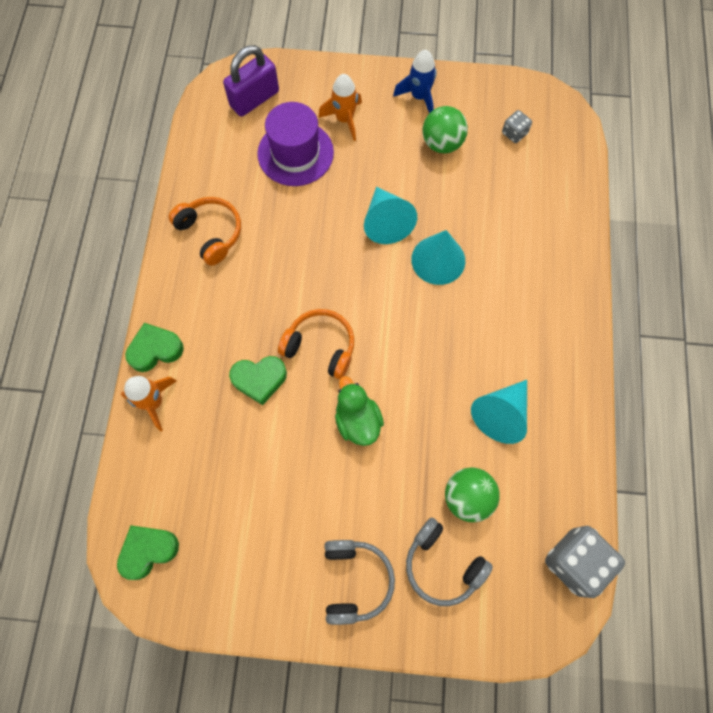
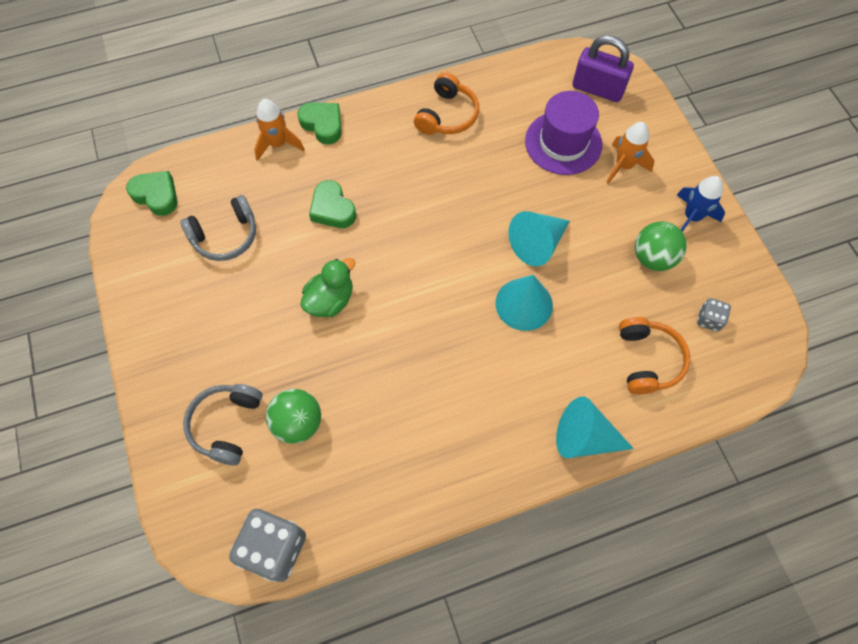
camera: 65 degrees right, 5 degrees down
orange headphones [278,309,354,379] -> orange headphones moved to [619,317,690,394]
grey headphones [324,540,395,625] -> grey headphones moved to [180,195,256,261]
turquoise cone [471,380,527,444] -> turquoise cone moved to [556,396,634,458]

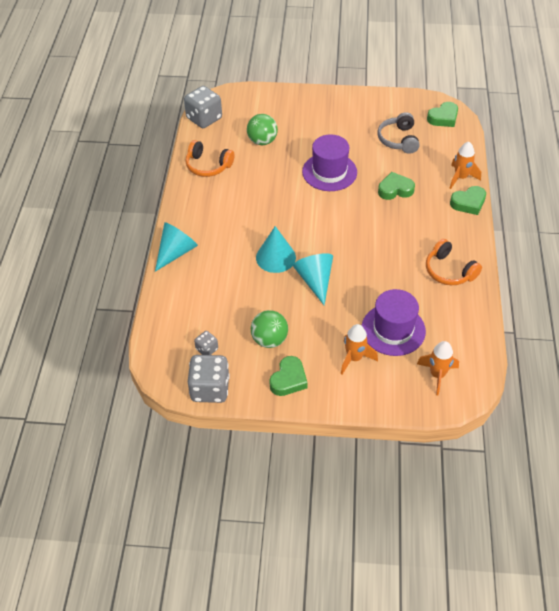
camera: 115 degrees right, 15 degrees down
grey headphones [183,384,262,466] -> none
green duck [300,258,355,317] -> purple hat [302,134,357,191]
purple padlock [572,35,634,102] -> orange rocket [417,341,459,395]
orange headphones [619,317,690,394] -> orange headphones moved to [185,140,235,177]
blue rocket [677,176,725,232] -> green heart [269,356,308,396]
none -> grey dice [188,355,230,403]

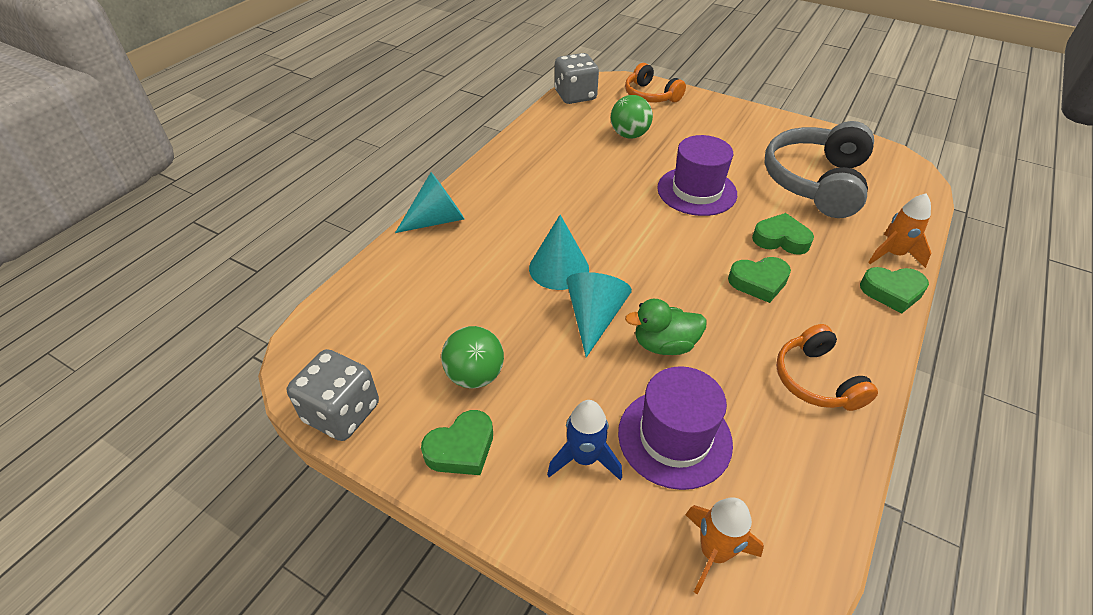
camera: 25 degrees right, 5 degrees down
orange headphones [185,140,235,177] -> orange headphones moved to [625,63,686,103]
grey dice [194,331,218,355] -> none
orange rocket [341,324,378,375] -> blue rocket [547,400,622,481]
grey headphones [378,112,420,154] -> grey headphones [764,121,874,218], size x1.73
green heart [427,102,458,127] -> green heart moved to [728,257,791,303]
none -> green duck [625,299,707,355]

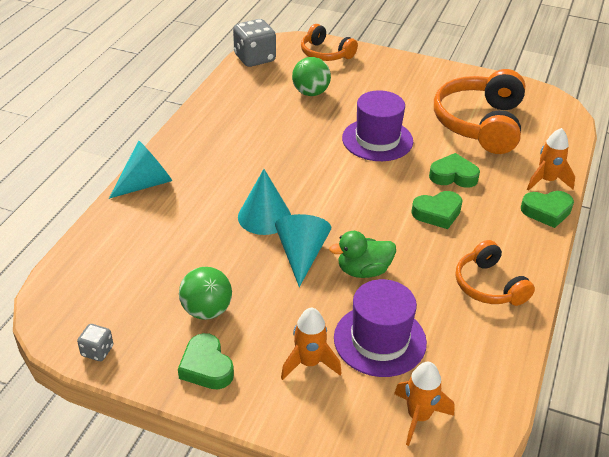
camera: 10 degrees left, 5 degrees down
grey dice [287,349,379,441] -> grey dice [77,324,113,361], size x0.50
green heart [421,410,493,475] -> green heart turned 105 degrees clockwise [178,333,234,389]
blue rocket [547,400,622,481] -> orange rocket [281,308,342,380]
grey headphones [764,121,874,218] -> orange headphones [434,69,525,154]

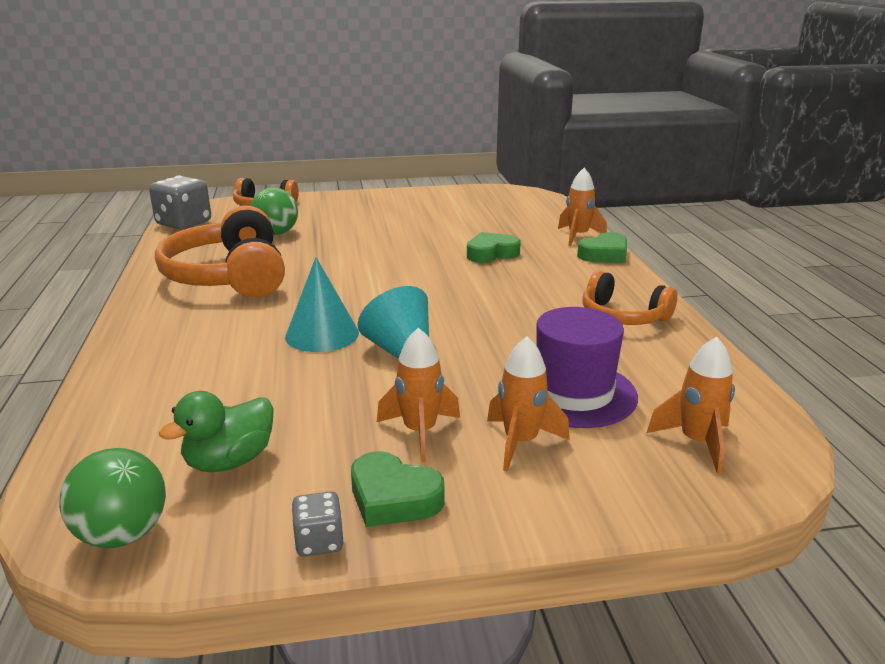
camera: 30 degrees left, 15 degrees down
grey dice [77,324,113,361] -> grey dice moved to [291,491,344,557]
turquoise cone [109,140,172,199] -> none
green ball [179,267,232,320] -> green ball moved to [59,448,166,548]
green duck [329,231,396,278] -> green duck moved to [159,391,274,472]
purple hat [342,90,413,161] -> none
green heart [411,191,463,229] -> none
orange headphones [434,69,525,154] -> orange headphones moved to [155,205,285,297]
none -> orange rocket [377,328,460,462]

